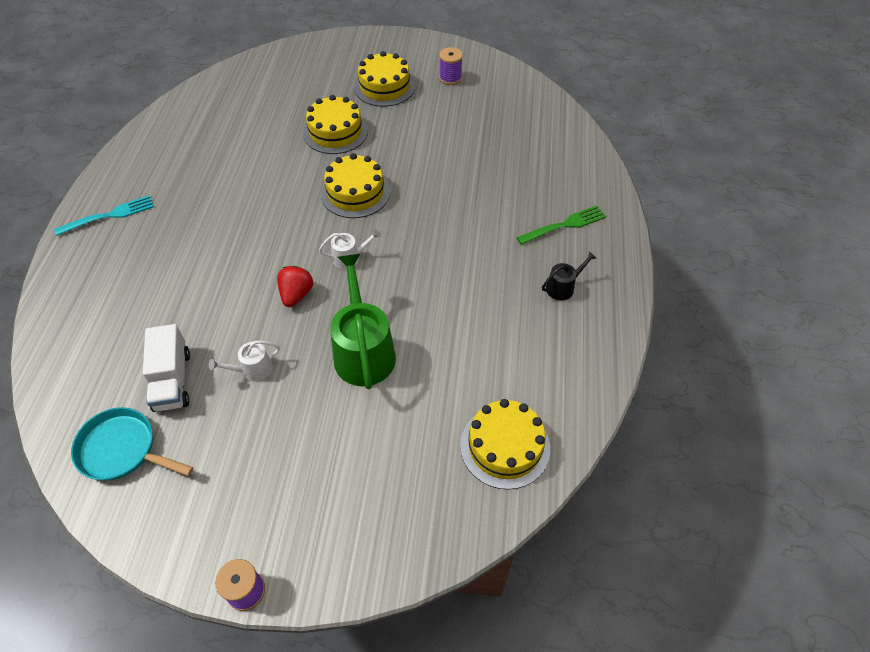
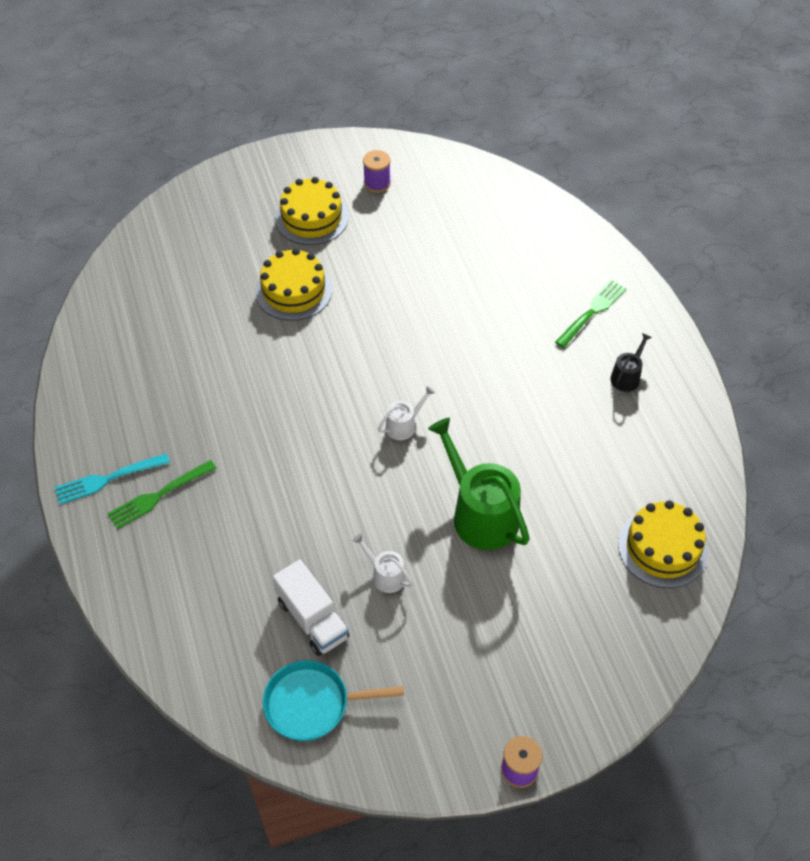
camera: 25 degrees left, 0 degrees up
turquoise fork [54,195,154,236] -> turquoise fork turned 150 degrees counterclockwise [55,453,170,504]
white watering can [209,341,280,381] -> white watering can turned 90 degrees clockwise [352,534,413,593]
red strawberry [277,266,313,307] -> none
yellow cake [321,153,390,218] -> none
none -> green fork [107,460,217,529]

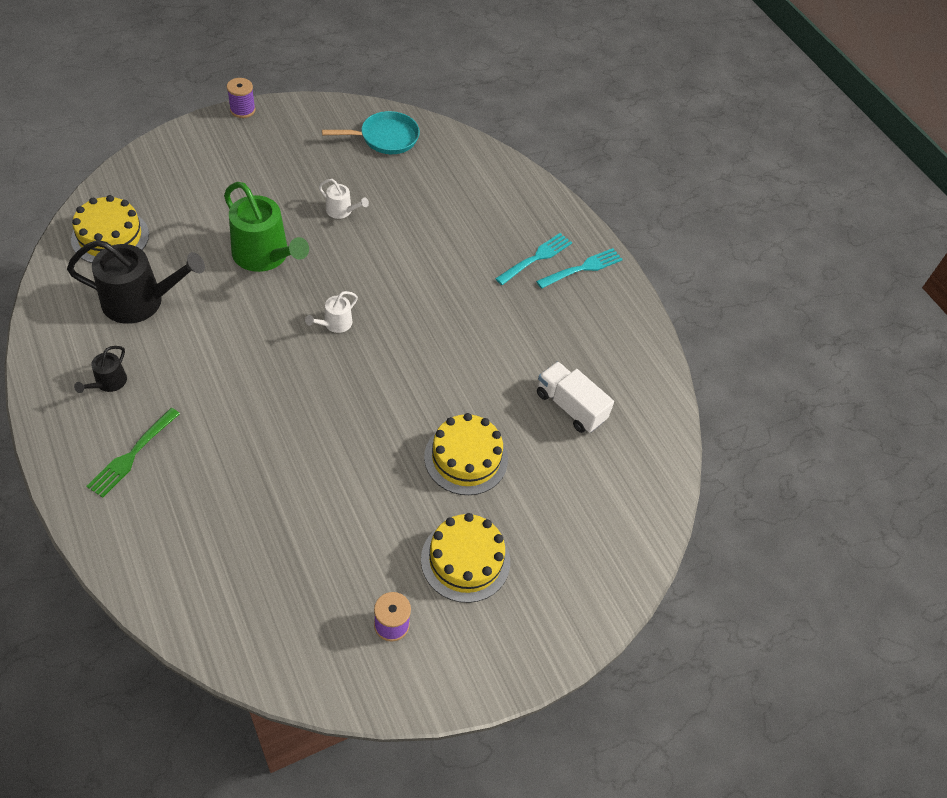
camera: 165 degrees right, 0 degrees up
green fork [107,460,217,529] -> turquoise fork [495,233,572,285]
white truck [273,560,349,656] -> white truck moved to [537,361,614,433]
none -> black watering can [67,240,205,324]

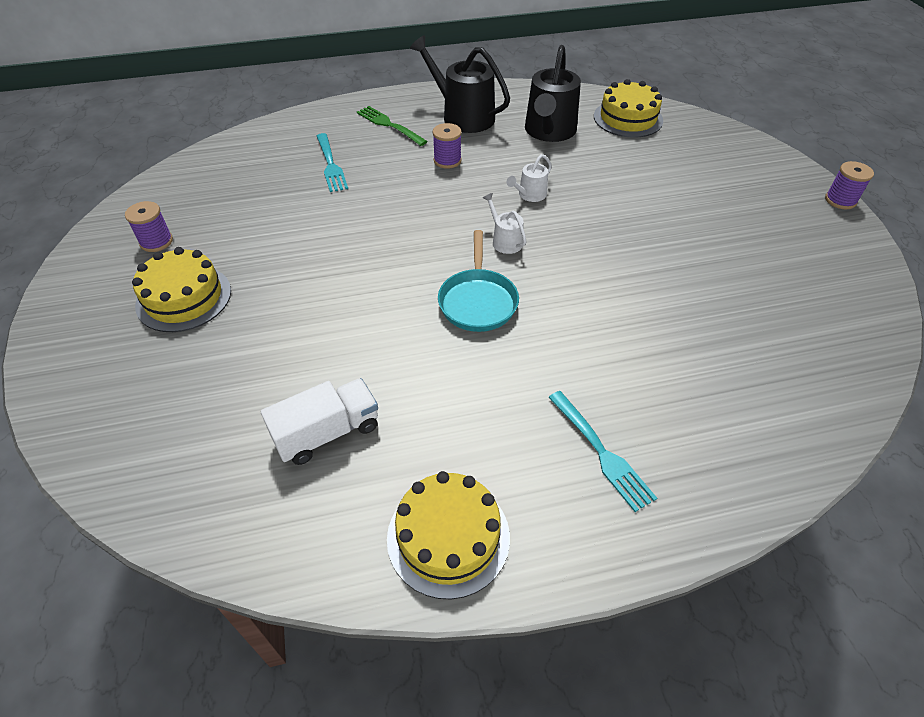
camera: 110 degrees right, 5 degrees down
black watering can [74,346,127,393] -> black watering can [410,35,510,133], size x2.08
green watering can [224,182,309,272] -> none
white watering can [319,179,369,219] -> white watering can moved to [507,154,552,202]
turquoise pan [322,111,420,154] -> turquoise pan moved to [438,230,519,332]
yellow cake [424,413,508,495] -> yellow cake moved to [387,471,510,599]
turquoise fork [536,248,623,289] -> turquoise fork moved to [317,133,348,192]
none -> purple spool [433,123,462,169]

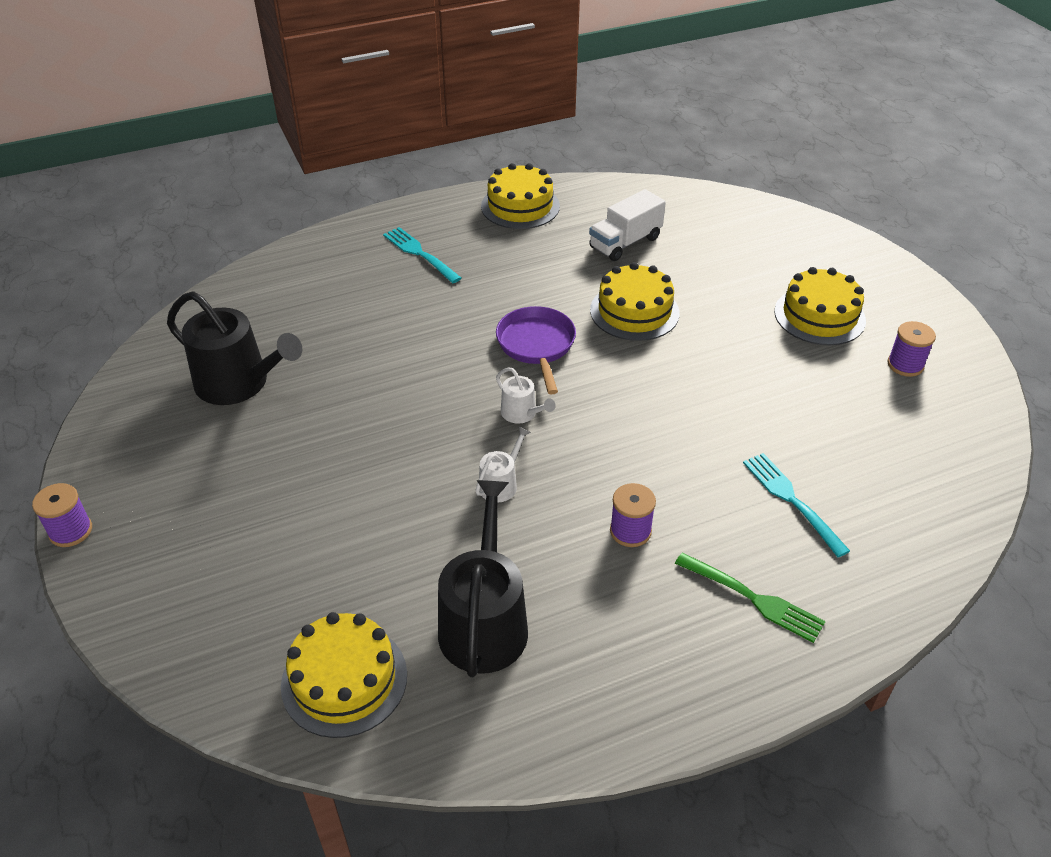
camera: 170 degrees right, 5 degrees down
black watering can [410,35,510,133] -> black watering can moved to [167,291,302,405]
turquoise pan [438,230,519,332] -> purple pan [496,306,576,394]
none -> yellow cake [590,262,680,341]

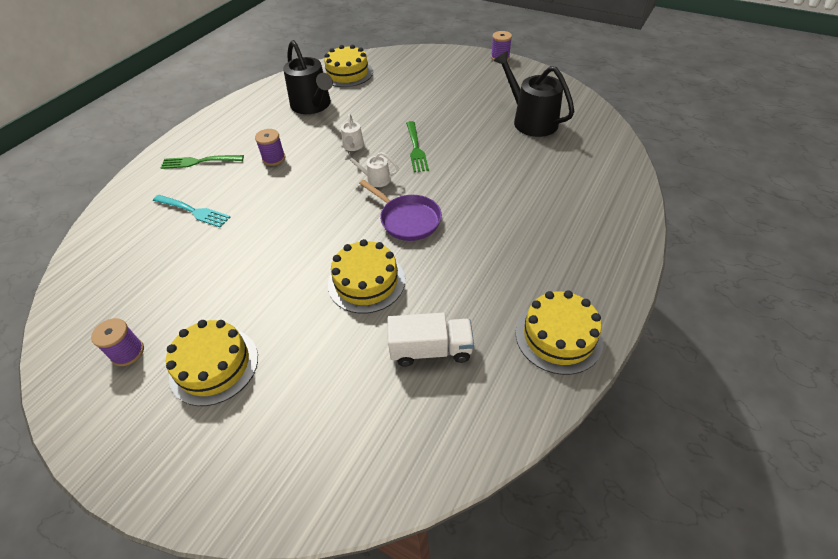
camera: 145 degrees right, 5 degrees up
black watering can [167,291,302,405] -> black watering can turned 60 degrees clockwise [494,51,574,137]
turquoise fork [383,227,462,283] -> none
white truck [589,189,666,261] -> white truck turned 75 degrees clockwise [387,313,474,366]
none -> green fork [406,121,429,172]

